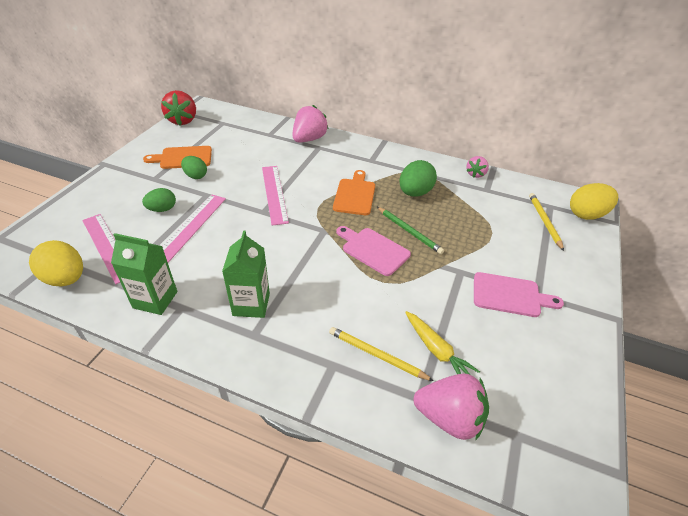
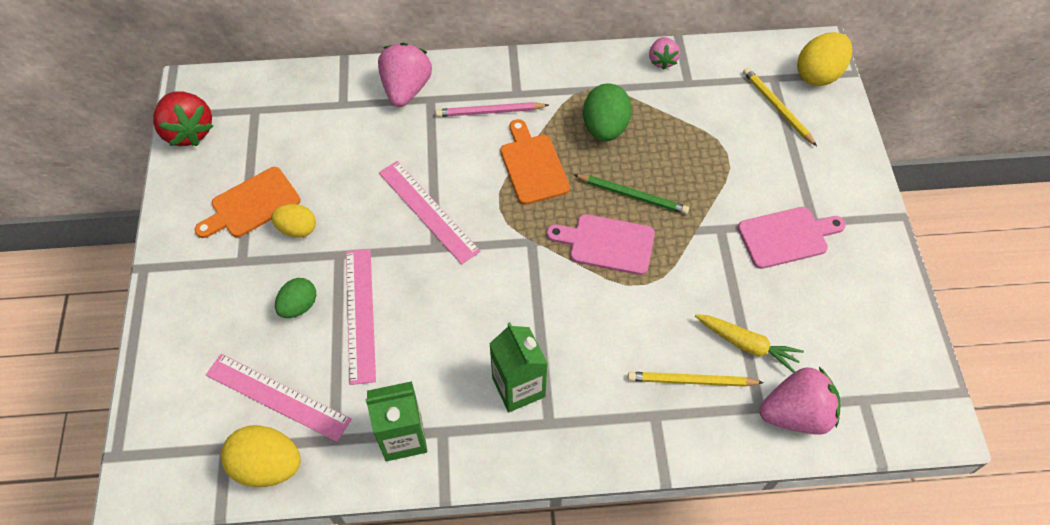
camera: 25 degrees left, 15 degrees up
green egg [181,156,207,179] -> yellow egg [271,204,316,238]
none -> pink pencil [435,102,549,117]

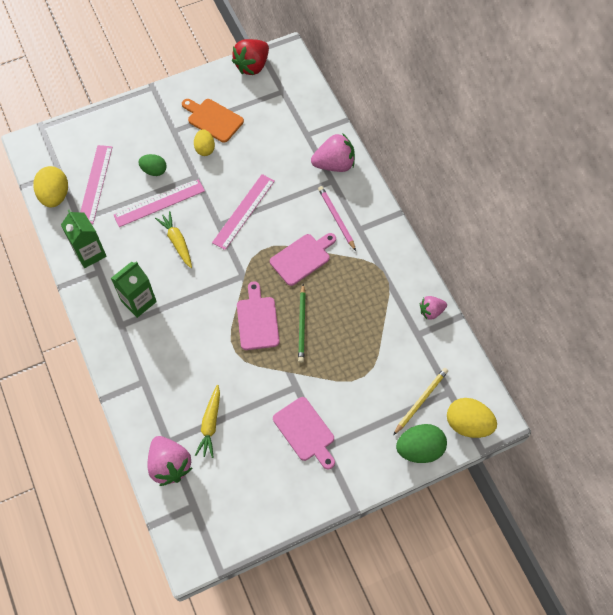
camera: 70 degrees right, 5 degrees up
orange cutting board [500,119,570,205] -> pink cutting board [270,233,336,286]
green egg [583,84,632,141] -> green egg moved to [396,424,447,463]
yellow pencil [628,372,764,387] -> none
none -> yellow carrot [155,211,192,268]

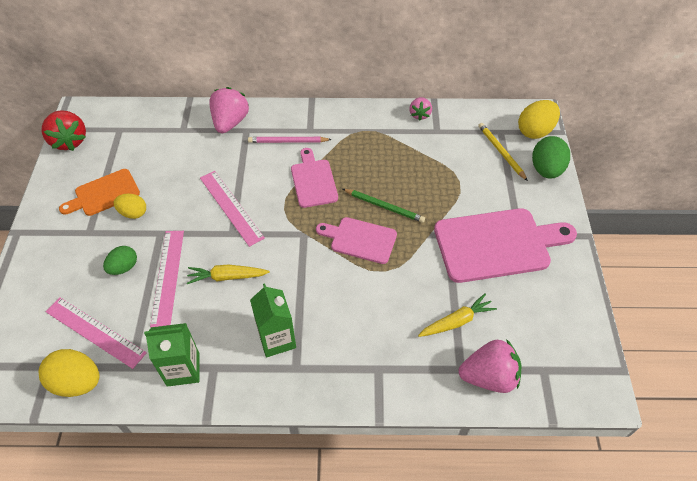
camera: 65 degrees left, 10 degrees down
yellow carrot [195,385,220,458] -> yellow carrot turned 60 degrees counterclockwise [418,293,497,337]
pink cutting board [273,397,335,469] -> pink cutting board [434,208,577,283], size x1.73

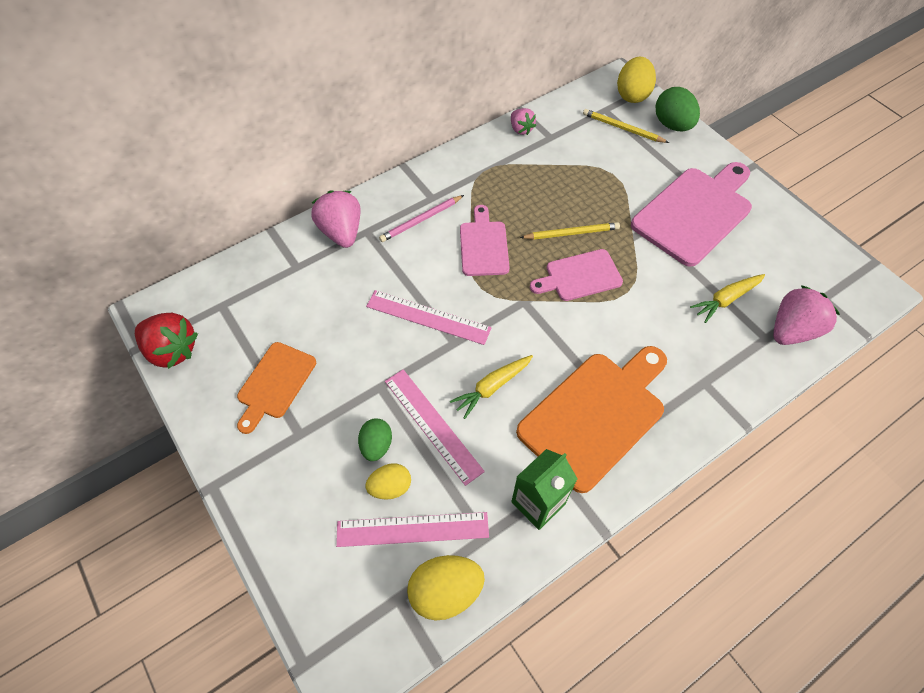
camera: 35 degrees left, 5 degrees up
yellow egg [114,193,146,219] -> yellow egg moved to [365,463,411,500]
green carton [250,283,296,357] -> orange cutting board [516,346,667,493]
pink cutting board [291,148,338,208] -> pink cutting board turned 45 degrees clockwise [460,205,510,276]
green pencil [343,189,425,223] -> yellow pencil [520,222,620,240]
yellow carrot [418,293,497,337] -> yellow carrot turned 150 degrees counterclockwise [690,274,765,323]

